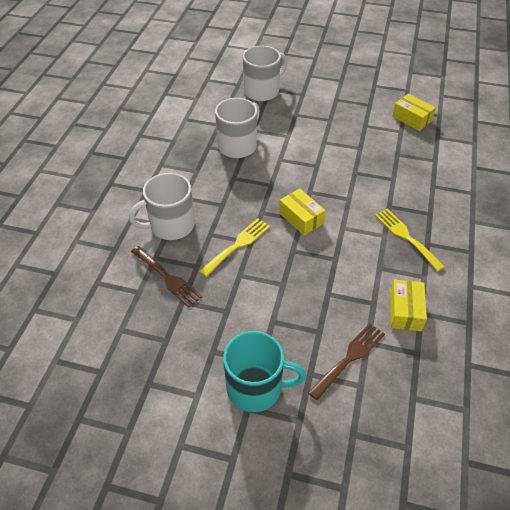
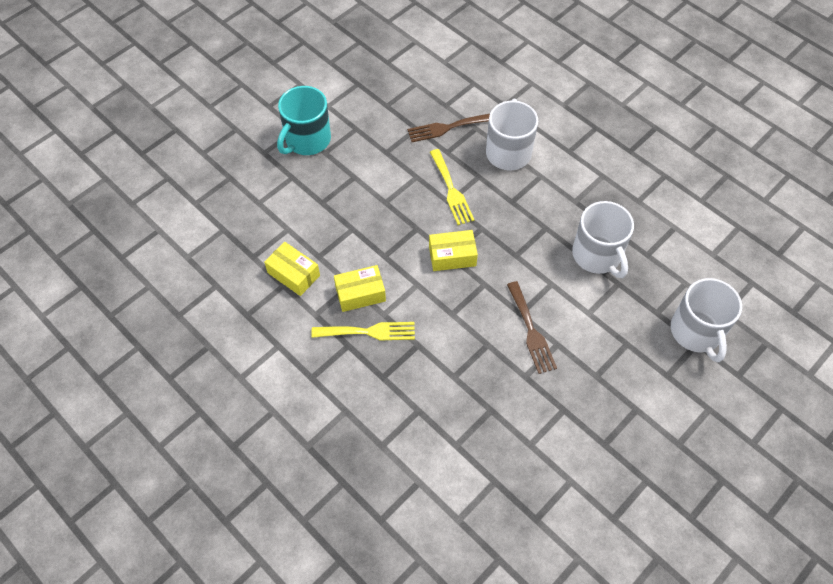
camera: 120 degrees right, 10 degrees up
brown fork [308,323,385,401] -> brown fork moved to [507,281,557,374]
yellow box [392,94,436,131] -> yellow box moved to [334,265,386,312]

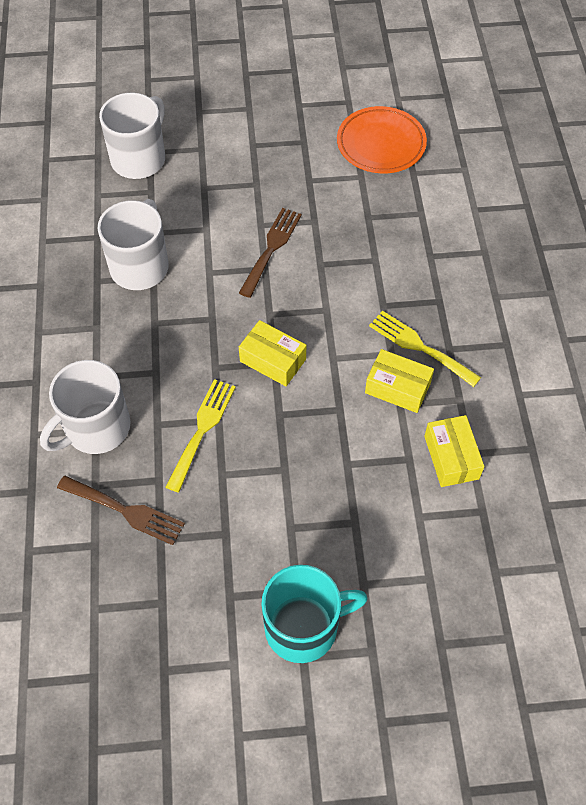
camera: 140 degrees left, 0 degrees up
none -> orange plate [337,106,427,173]

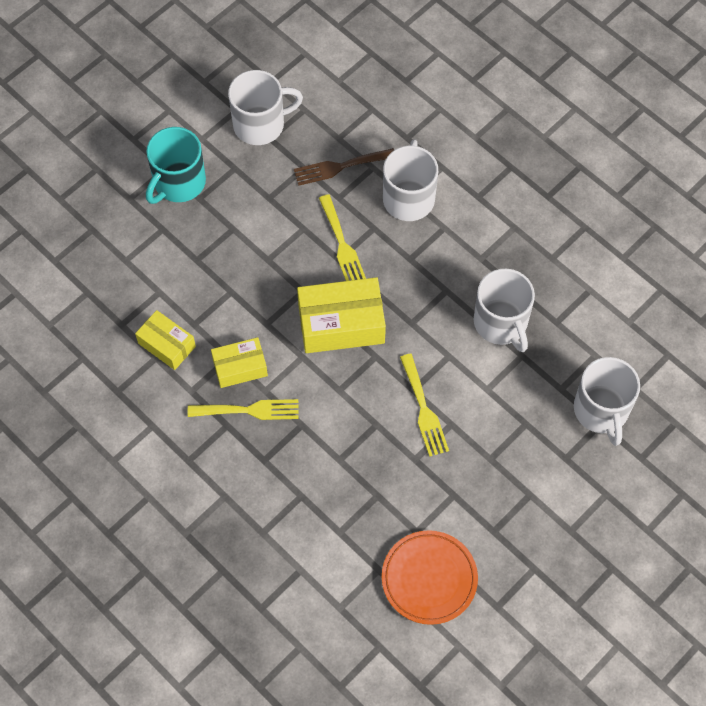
camera: 140 degrees right, 5 degrees up
brown fork [239,208,302,298] -> yellow fork [400,354,449,457]
yellow box [239,320,306,386] -> yellow box [297,277,386,353], size x1.67
none -> white mug [228,70,303,145]

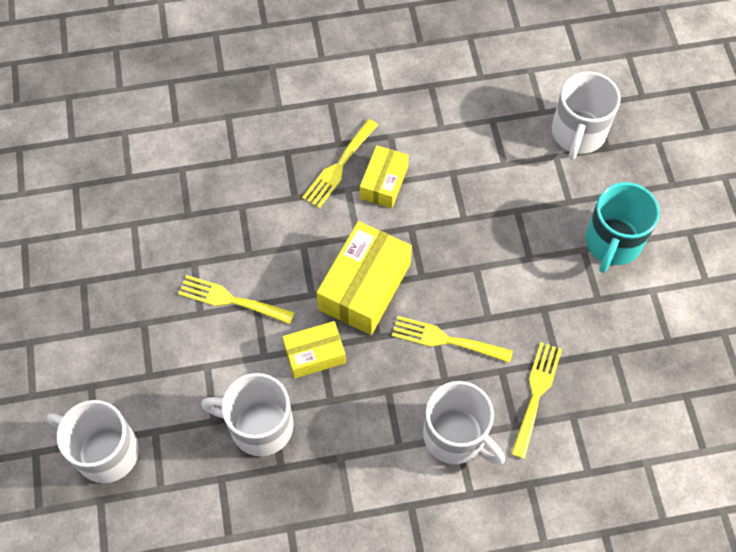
camera: 125 degrees right, 0 degrees up
yellow box [135,310,196,370] -> yellow box moved to [282,321,346,378]
turquoise mug [146,127,206,204] -> turquoise mug turned 135 degrees counterclockwise [585,182,660,273]
white mug [228,70,303,145] -> white mug moved to [552,72,621,160]
brown fork [294,148,394,186] -> yellow fork [511,342,562,459]
orange plate [382,530,478,625] -> none

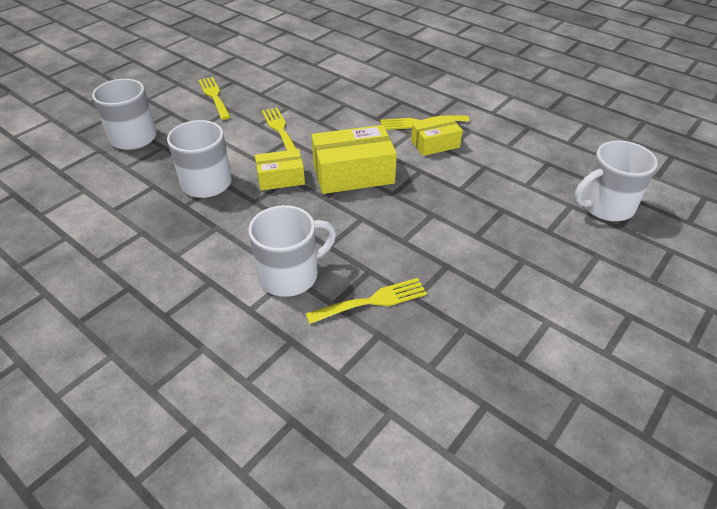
camera: 50 degrees right, 20 degrees down
yellow box [282,321,346,378] -> yellow box turned 45 degrees counterclockwise [255,149,305,191]
yellow fork [392,316,513,363] -> yellow fork moved to [198,77,231,120]
white mug [423,381,505,465] -> white mug turned 120 degrees counterclockwise [249,205,336,297]
turquoise mug [585,182,660,273] -> none

